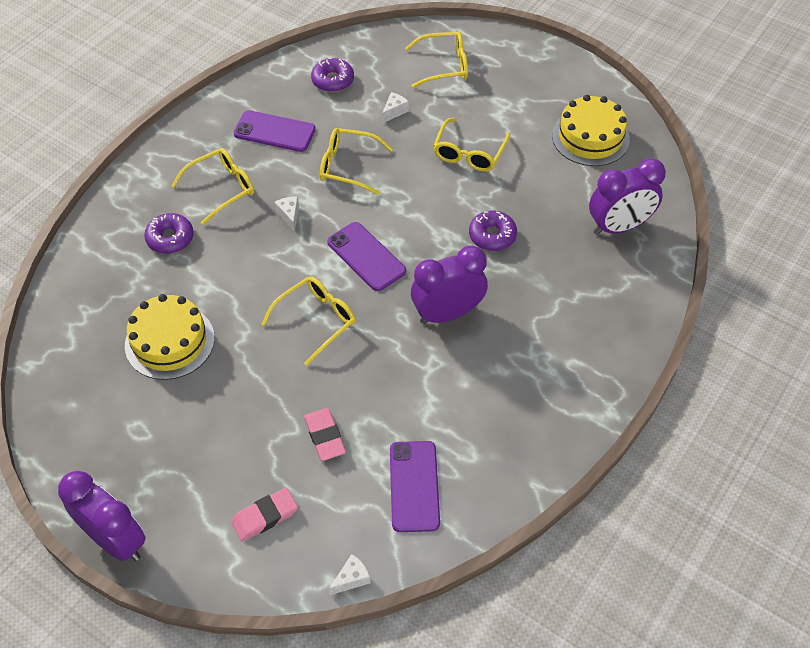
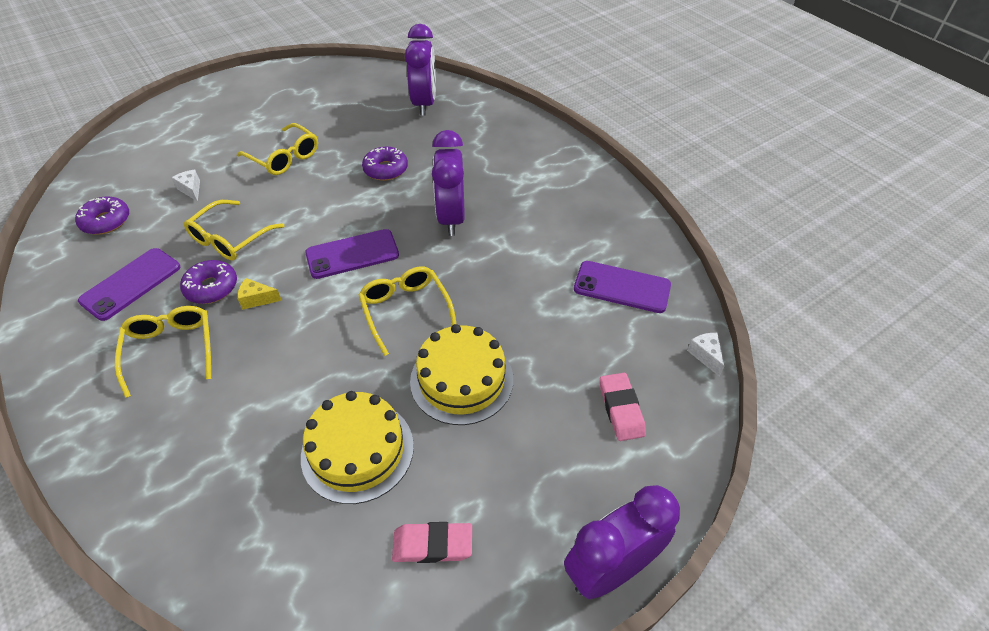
camera: 70 degrees left, 5 degrees down
purple donut [144,213,194,254] -> purple donut moved to [180,260,237,304]
white cheese [274,197,299,231] -> yellow cheese [237,278,282,310]
pink eraser [304,408,346,461] -> pink eraser moved to [392,522,472,563]
yellow glasses [405,31,468,88] -> none
yellow cake [552,95,630,166] -> yellow cake moved to [410,324,513,425]

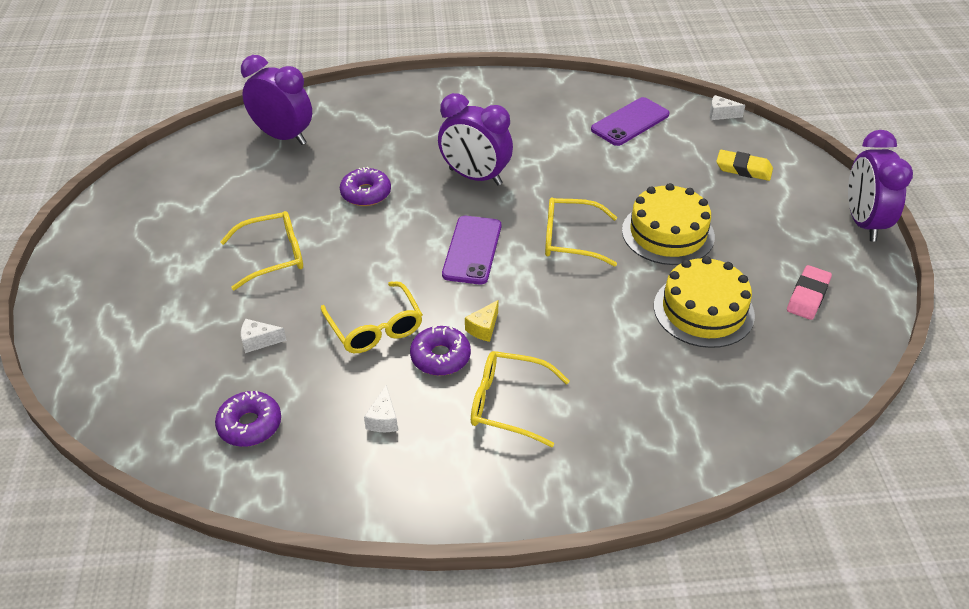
camera: 60 degrees left, 5 degrees down
purple phone [78,248,180,321] -> white cheese [364,385,398,432]
pink eraser [600,373,646,441] -> yellow eraser [716,150,773,181]

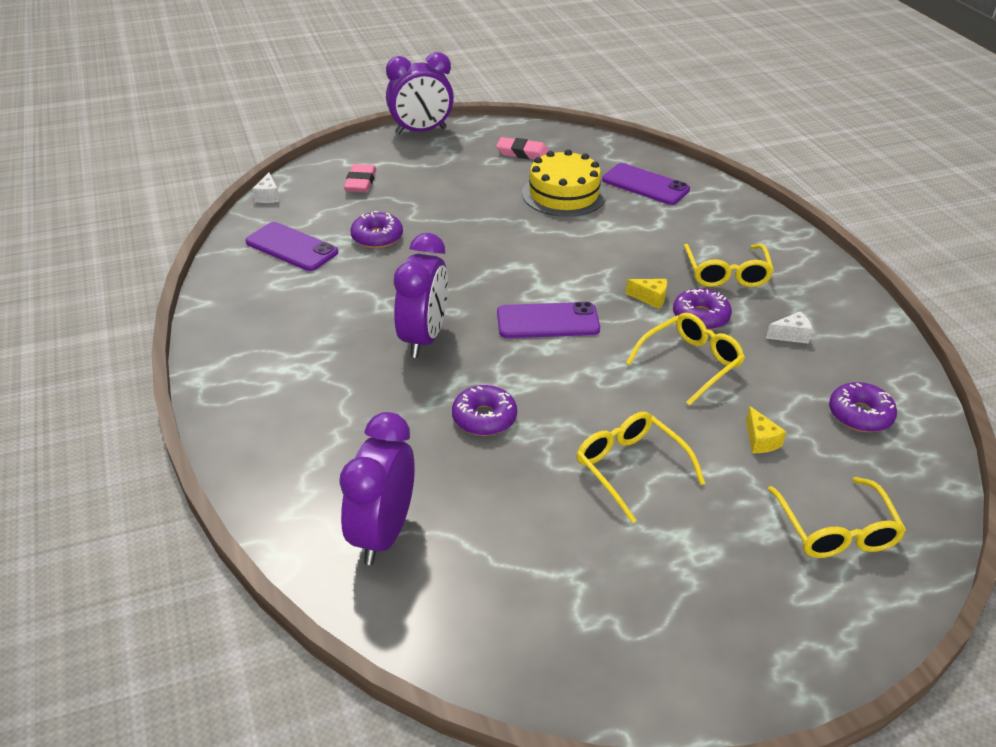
camera: 105 degrees left, 5 degrees down
white cheese [241,319,287,353] -> yellow cheese [746,406,786,453]
yellow glasses [545,197,617,267] -> yellow glasses moved to [768,477,906,558]
yellow cake [622,183,715,265] -> none
yellow eraser [716,150,773,181] -> pink eraser [344,164,376,192]
none -> purple donut [350,211,403,248]
none -> purple phone [602,163,690,205]

